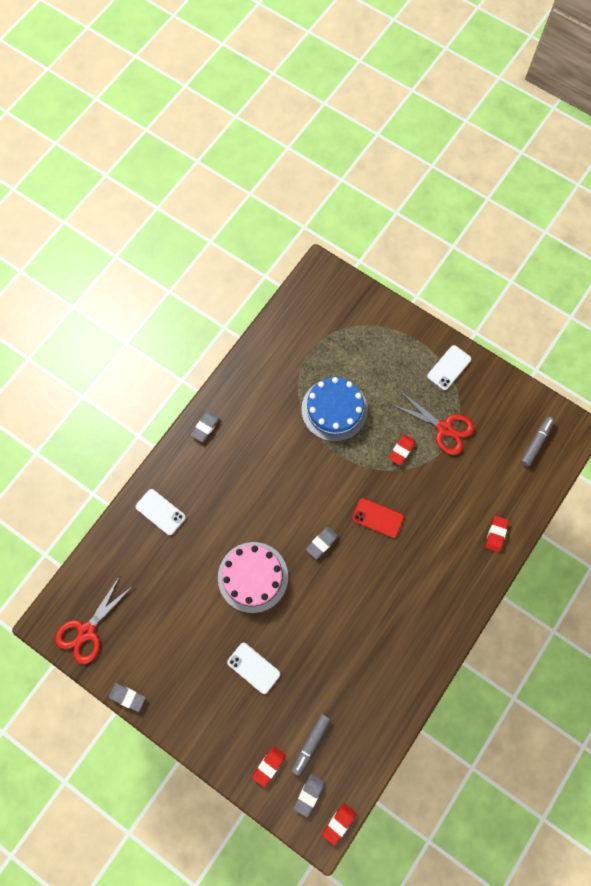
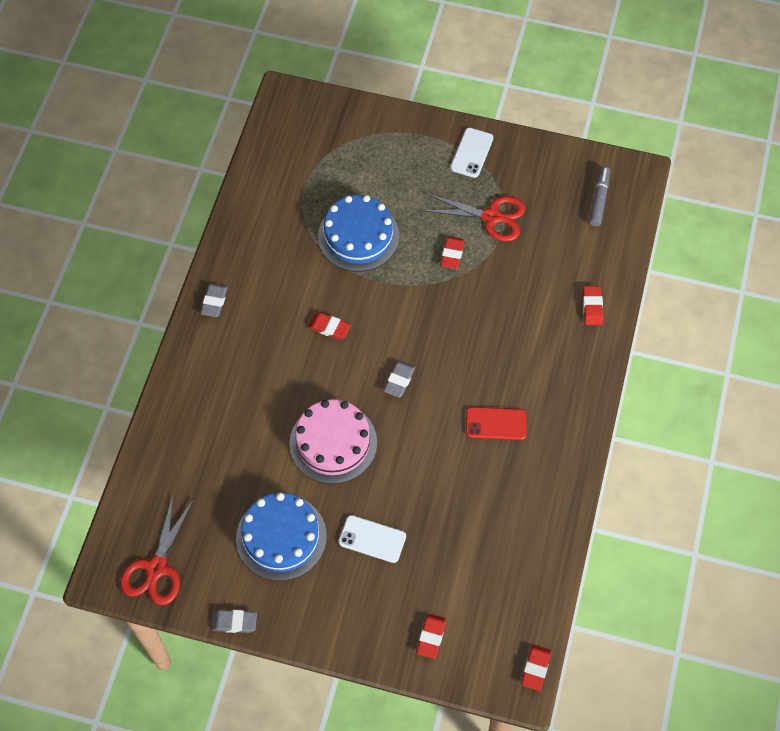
camera: 20 degrees left, 10 degrees down
white phone [136,489,186,535] -> none
grey marker [292,714,330,776] -> none
grey eraser [294,774,324,817] -> none
red phone [352,498,404,538] -> red phone moved to [466,407,527,440]
none -> blue cake [236,493,327,581]
none -> red eraser [308,313,351,340]

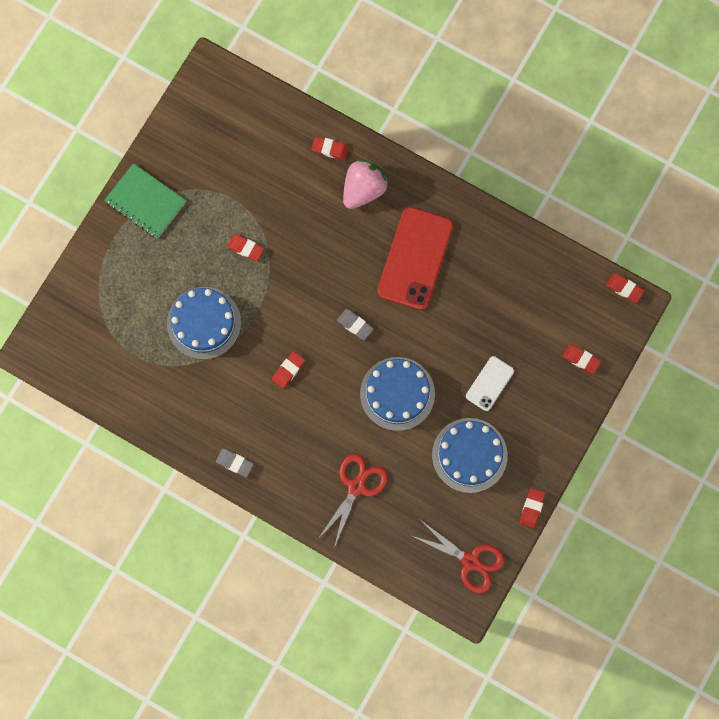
camera: 75 degrees left, 15 degrees up
grey eraser [211,610,257,633] -> red eraser [520,488,546,528]
pink cake [289,399,377,484] -> blue cake [360,357,435,431]
red scissors [421,193,526,242] -> red scissors moved to [318,454,388,548]
white phone [450,128,493,178] -> green notebook [104,163,186,238]
red phone [466,407,527,440] -> red phone [377,207,454,310], size x1.92
grey marker [590,166,610,226] -> none
none -> pink strawberry [343,159,389,209]

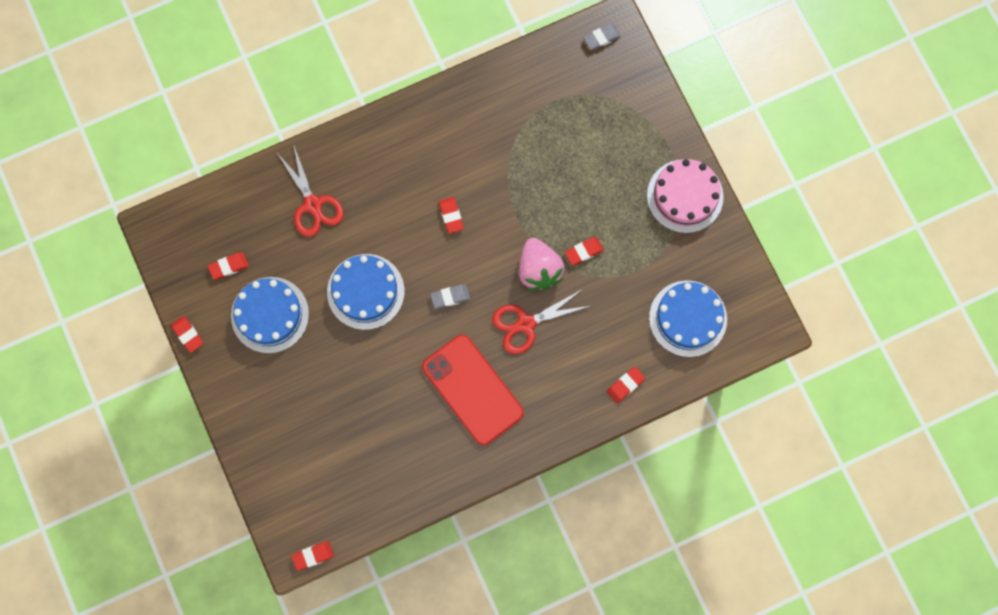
camera: 125 degrees right, 0 degrees up
green notebook [104,163,186,238] -> pink cake [647,159,724,233]
blue cake [167,287,241,360] -> blue cake moved to [649,281,727,357]
grey eraser [216,448,254,477] -> grey eraser moved to [584,24,621,50]
pink strawberry [343,159,389,209] -> pink strawberry moved to [519,238,564,290]
red scissors [410,521,505,594] -> red scissors moved to [492,289,589,354]
white phone [466,356,514,411] -> none
red eraser [562,344,601,374] -> red eraser moved to [208,252,249,280]

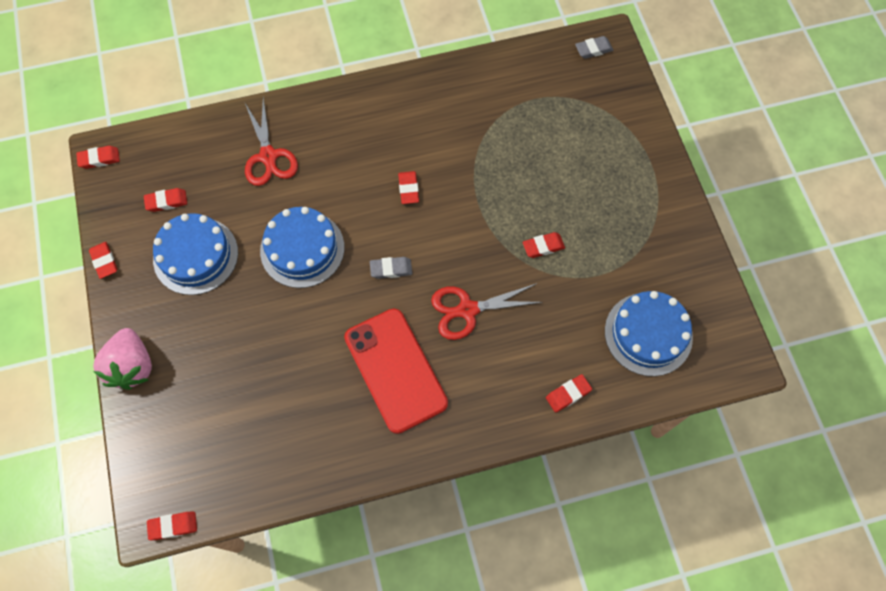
camera: 10 degrees right, 10 degrees down
pink strawberry [519,238,564,290] -> pink strawberry moved to [93,328,152,390]
pink cake [647,159,724,233] -> none
none -> red eraser [76,146,120,169]

